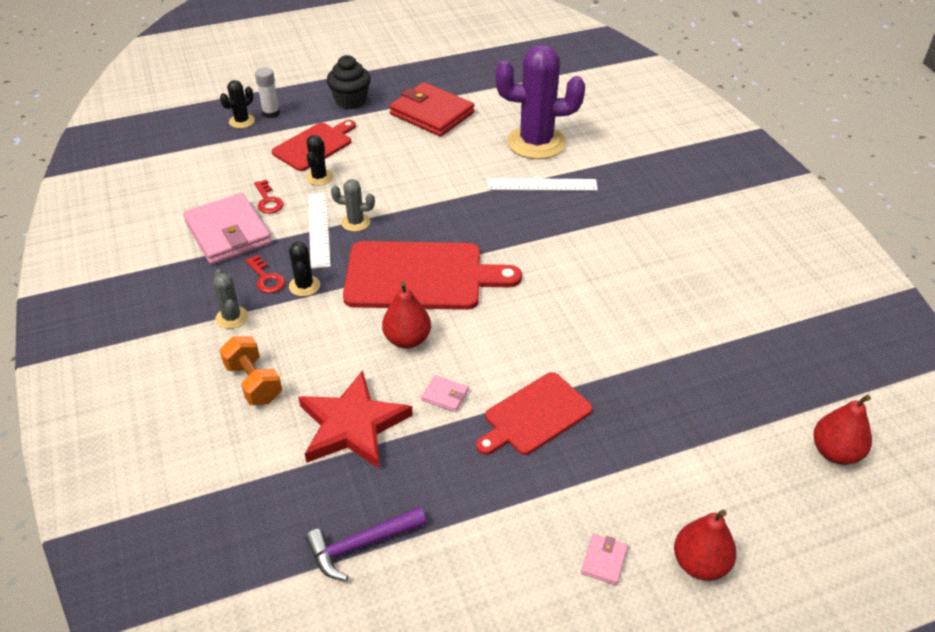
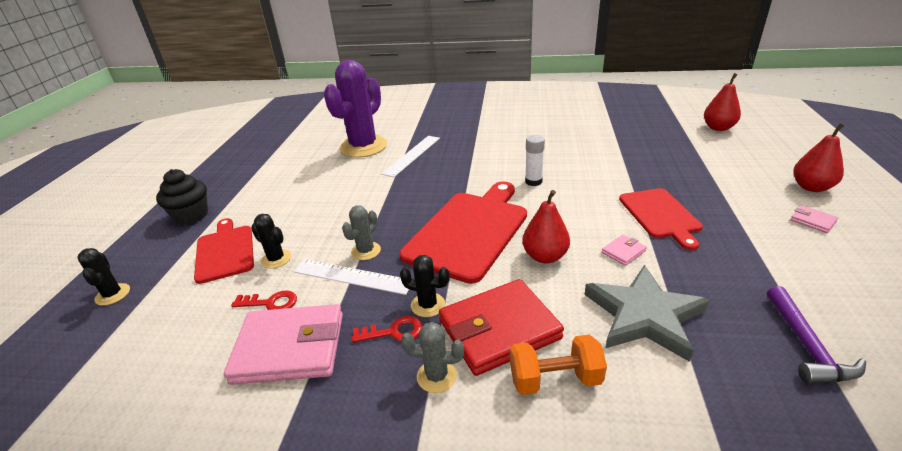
camera: 60 degrees left, 10 degrees down
white glue stick [255,67,280,118] -> white glue stick moved to [525,135,545,186]
red star [298,370,413,469] -> grey star [584,265,710,362]
red wallet [389,82,475,137] -> red wallet moved to [439,279,564,376]

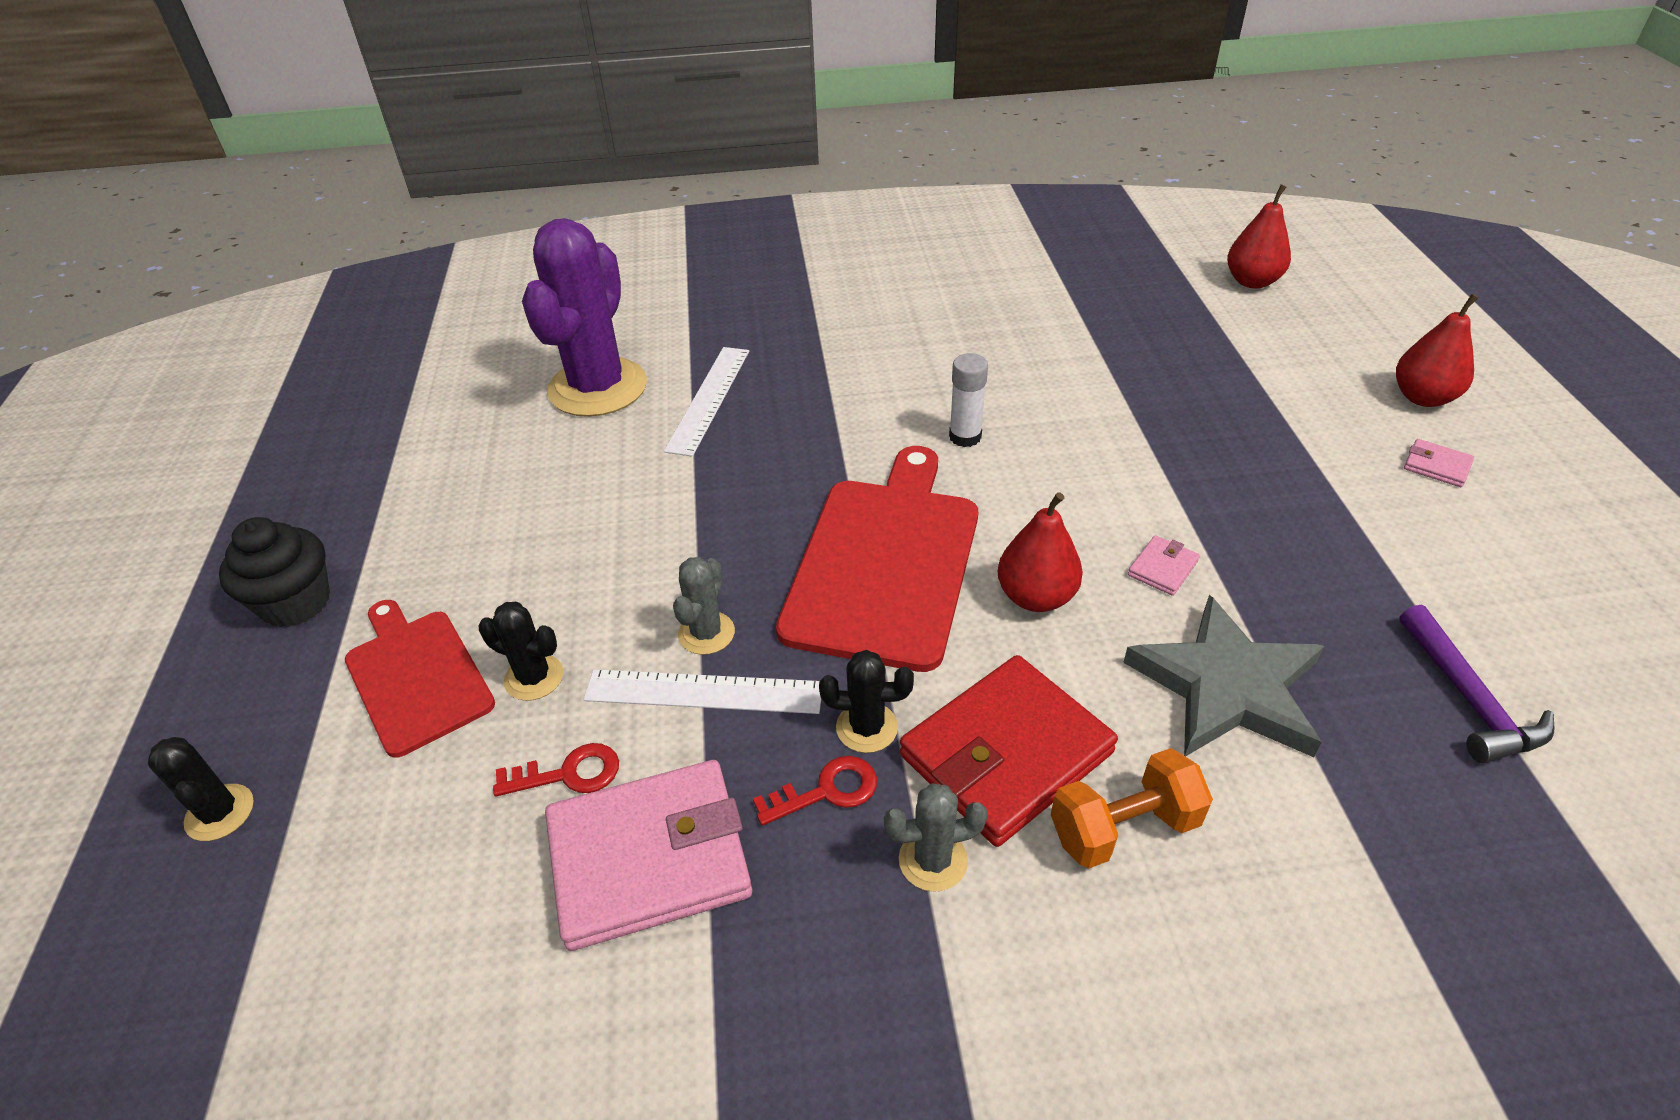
camera: 15 degrees left, 10 degrees up
red cutting board [619,188,703,251] -> none

